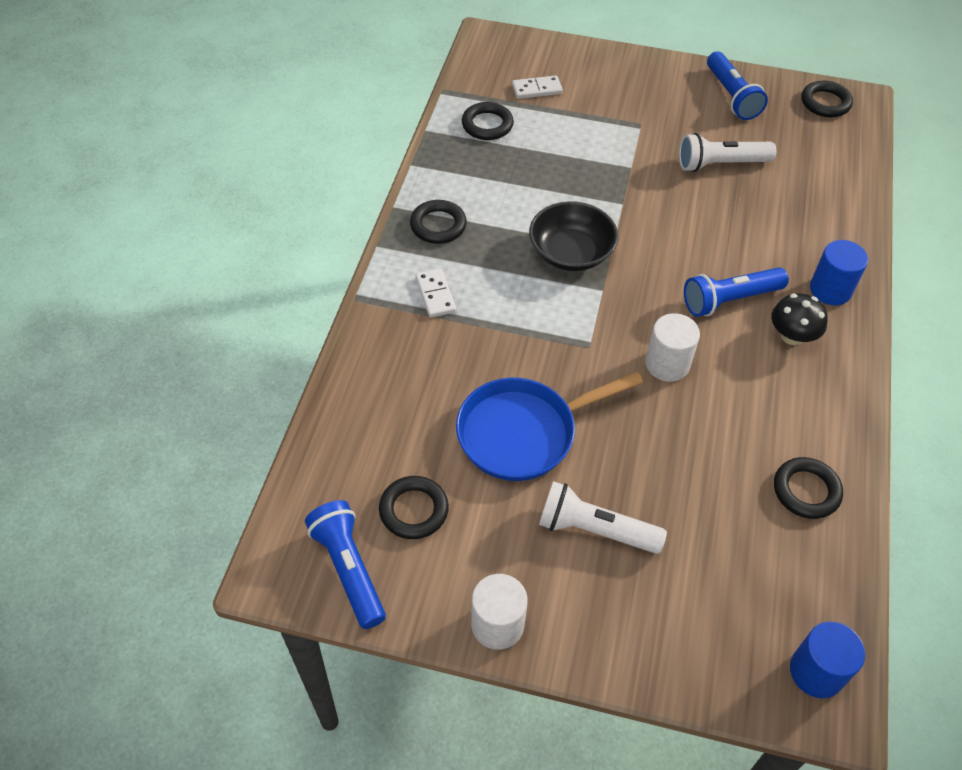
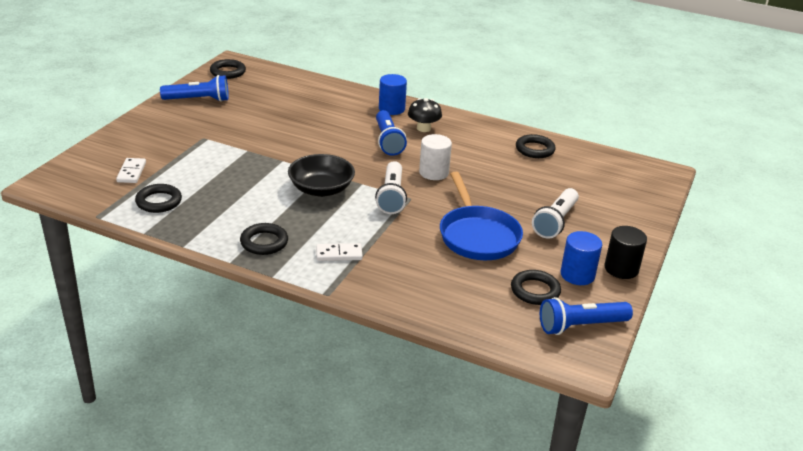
camera: 80 degrees left, 20 degrees down
white cylinder [471,574,528,650] -> black cylinder [605,226,647,279]
white flashlight [679,133,776,172] -> white flashlight moved to [375,161,407,214]
blue cylinder [790,622,865,698] -> blue cylinder moved to [560,231,602,285]

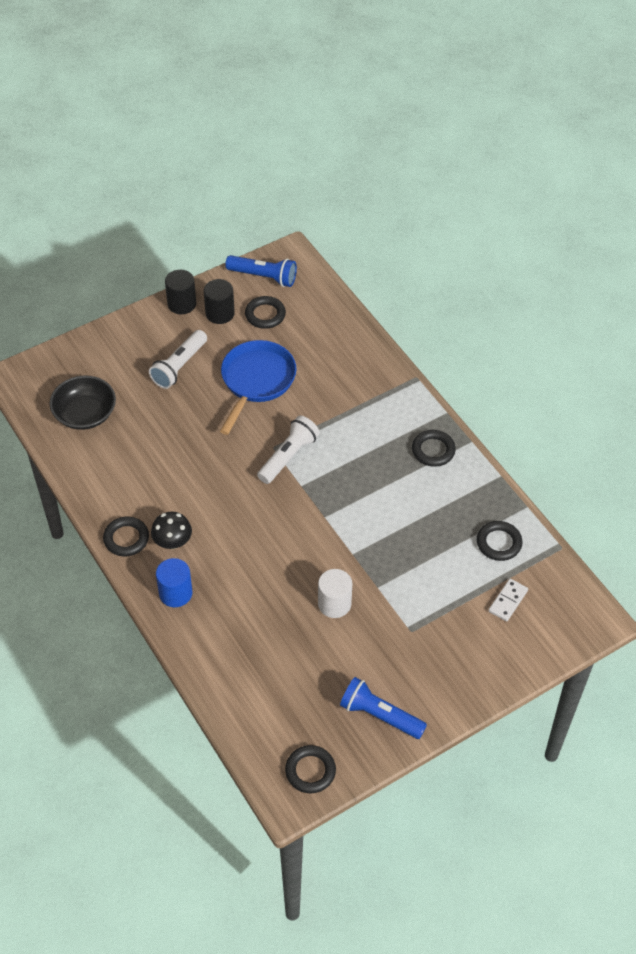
camera: 145 degrees left, 20 degrees up
black bowl [288,154,355,197] -> black bowl moved to [50,376,116,430]
white domino [316,243,363,261] -> none
blue flashlight [376,110,407,156] -> none
white cylinder [419,134,452,180] -> white cylinder moved to [318,569,352,618]
black ring [516,134,555,158] -> black ring moved to [103,517,149,556]
white flashlight [532,188,579,239] -> white flashlight turned 150 degrees clockwise [149,330,207,389]
blue cylinder [560,231,602,285] -> black cylinder [204,279,235,324]

